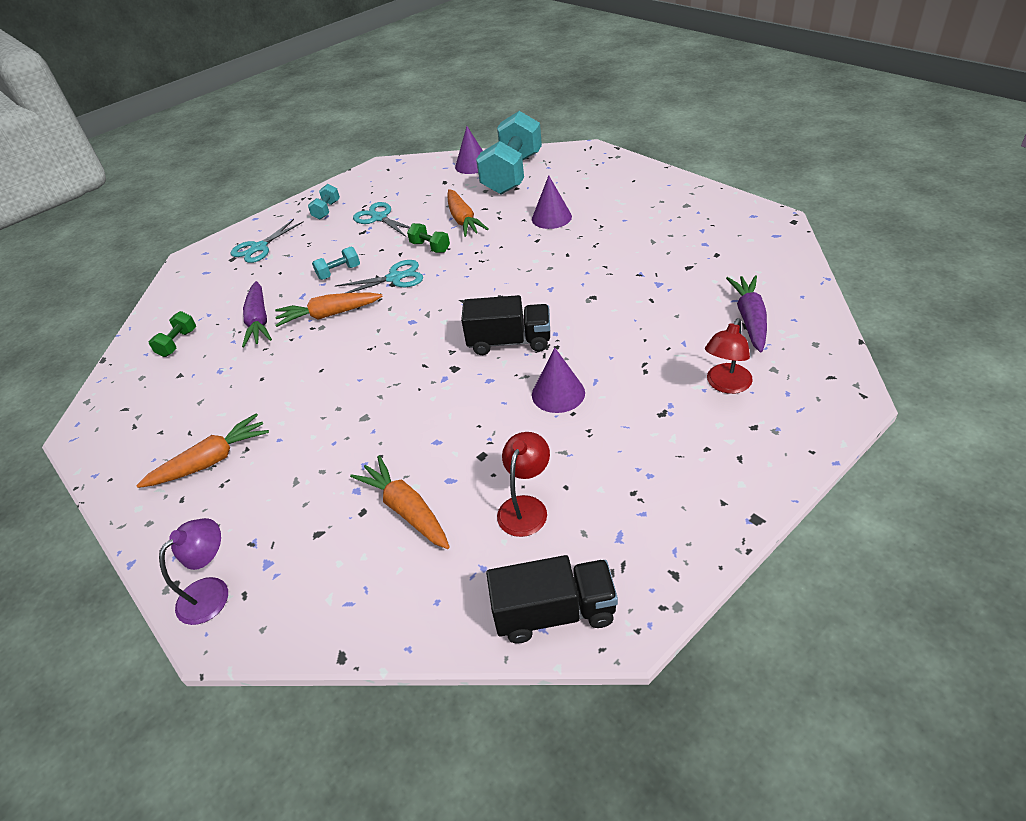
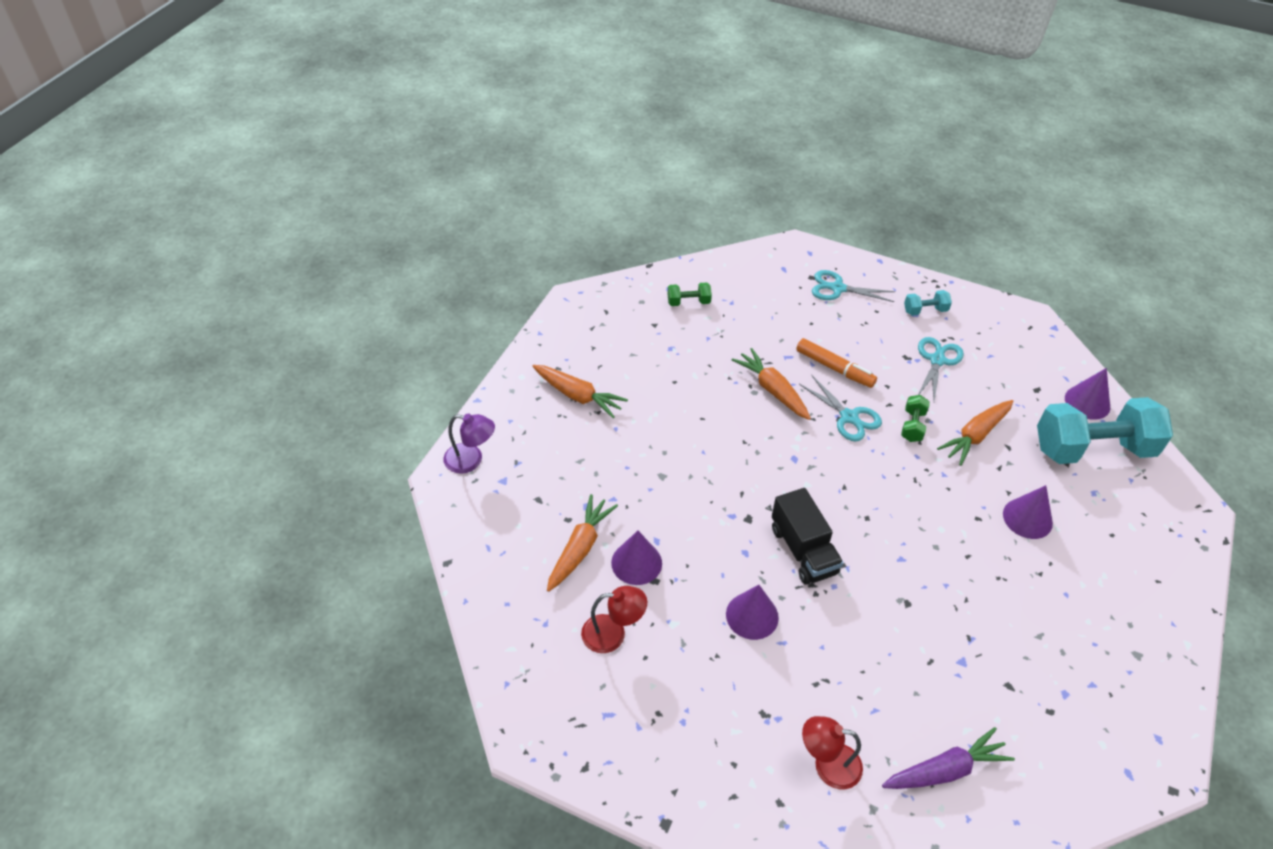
camera: 60 degrees right, 5 degrees up
purple carrot [242,281,272,347] -> none
turquoise dumbbell [312,247,360,280] -> orange marker [796,338,877,388]
black truck [486,555,618,644] -> none
none -> purple cone [611,531,662,585]

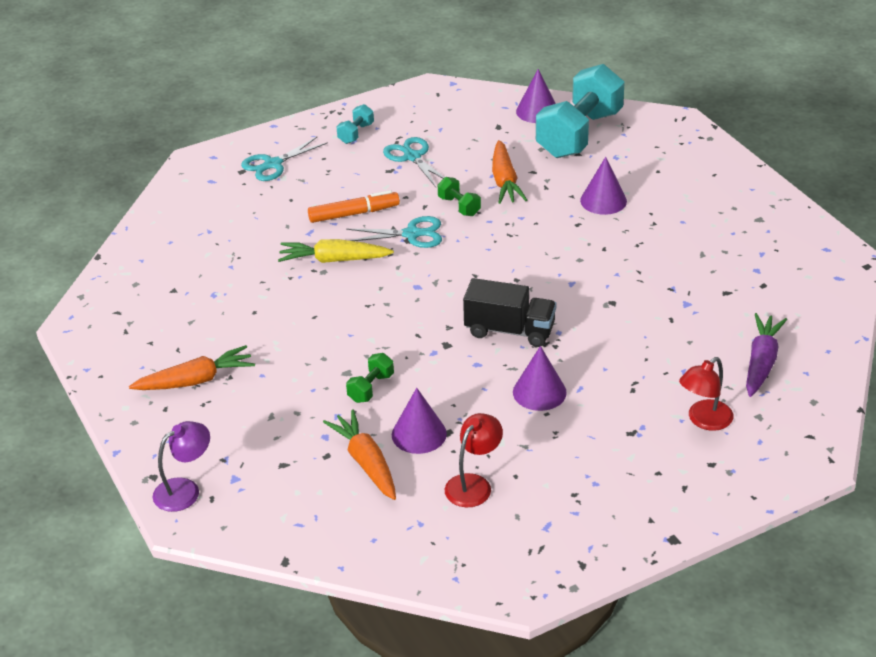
camera: 50 degrees left, 10 degrees down
green dumbbell [667,282,712,306] -> green dumbbell moved to [346,353,394,403]
orange carrot [732,348,811,420] -> yellow carrot [278,239,394,263]

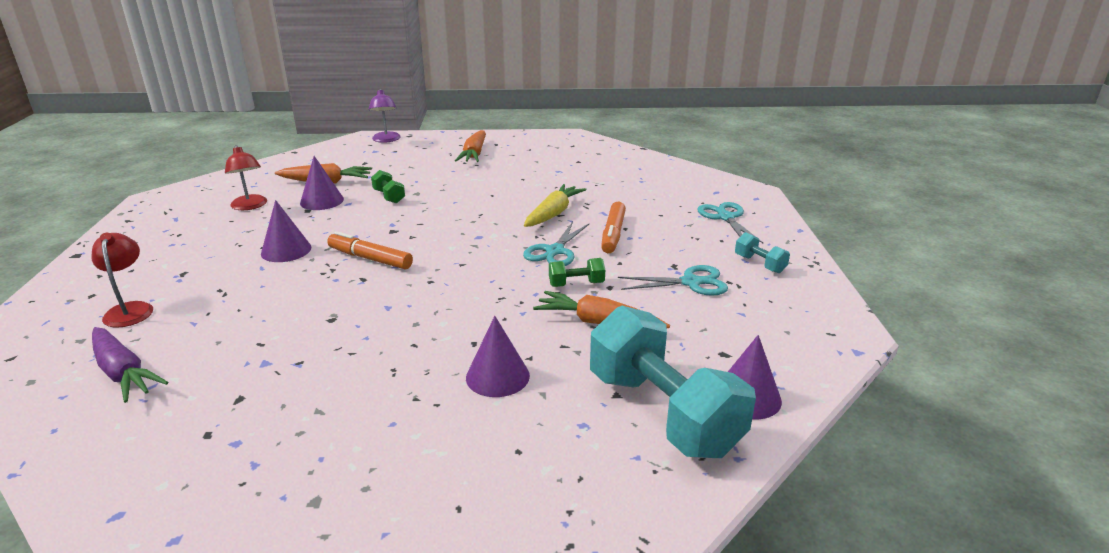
camera: 115 degrees right, 10 degrees down
black truck [463,278,556,347] -> orange marker [327,231,413,270]

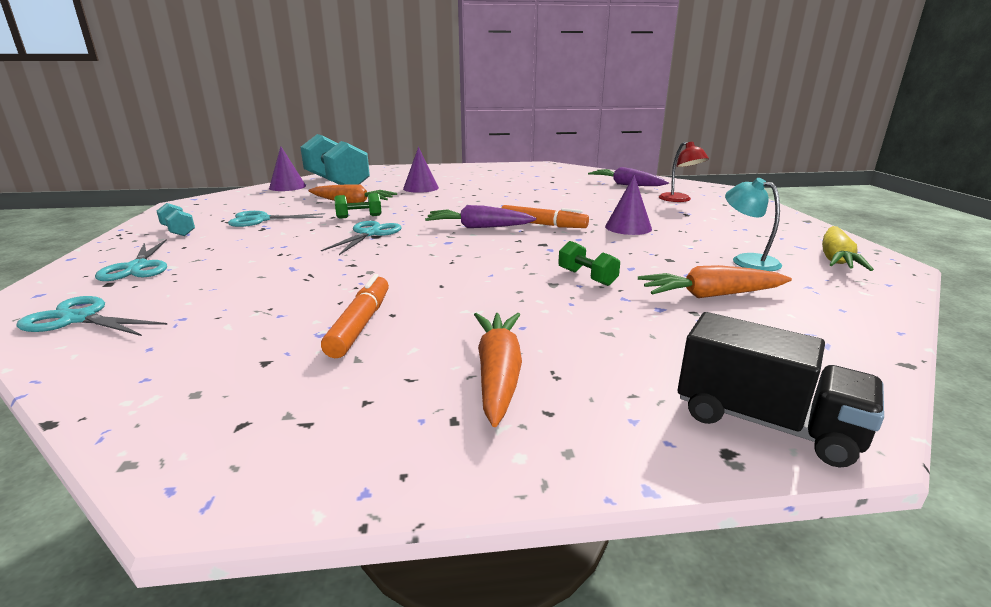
camera: 175 degrees right, 5 degrees down
red lamp [225,145,267,210] -> turquoise lamp [725,178,782,271]
purple cone [300,156,344,210] -> none
purple lamp [369,89,401,143] -> black truck [678,312,884,468]
yellow carrot [524,184,587,227] -> yellow carrot moved to [822,226,874,271]
orange marker [601,202,626,253] -> orange marker moved to [321,274,389,358]
none -> turquoise scissors [16,296,167,336]
none -> purple carrot [425,205,536,228]

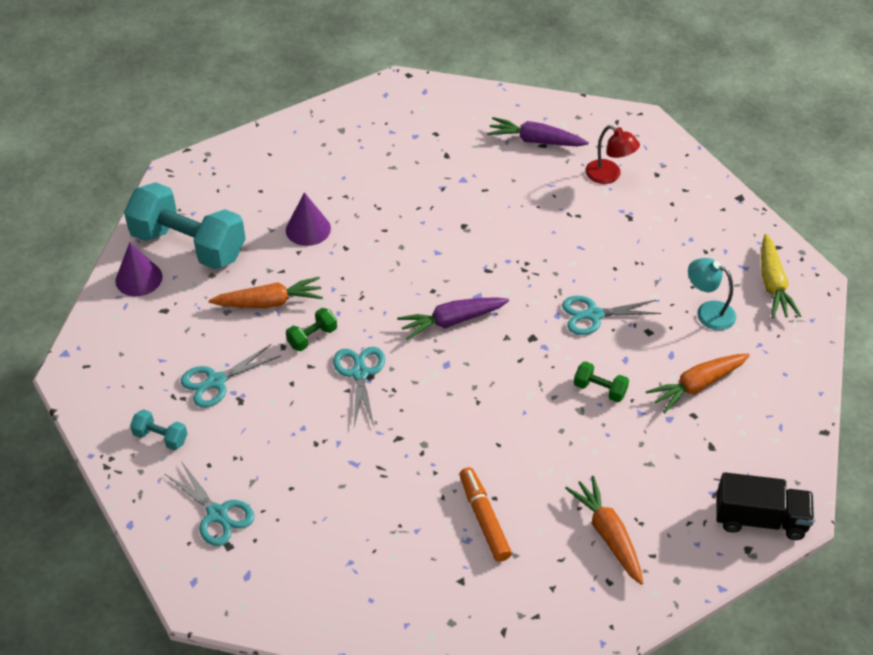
camera: 25 degrees left, 25 degrees up
turquoise scissors [16,296,167,336] -> turquoise scissors moved to [562,296,661,335]
orange marker [501,205,589,228] -> none
purple cone [605,175,652,235] -> none

